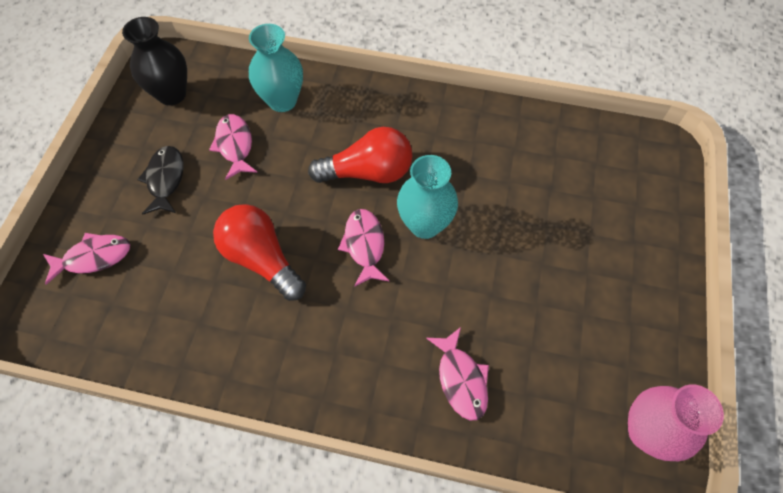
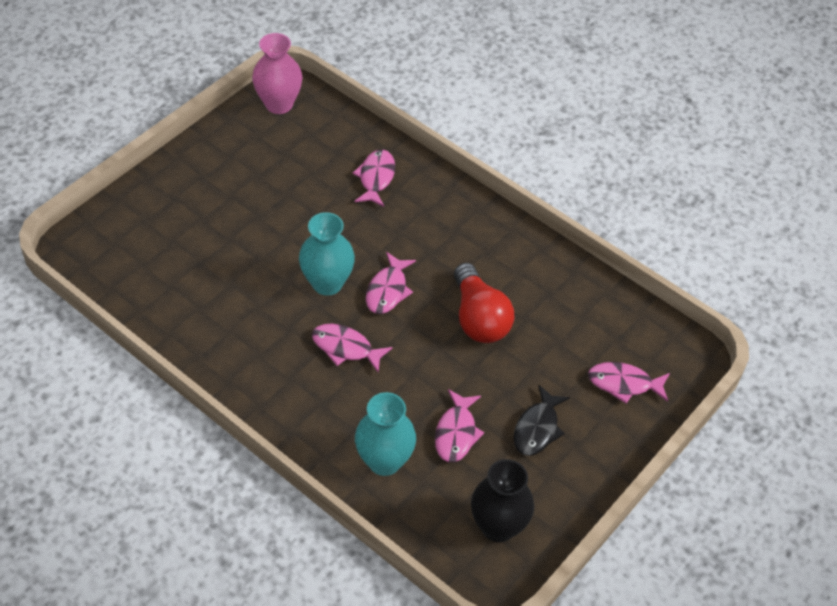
camera: 155 degrees left, 10 degrees down
red light bulb [308,127,412,183] -> pink fish [312,324,393,372]

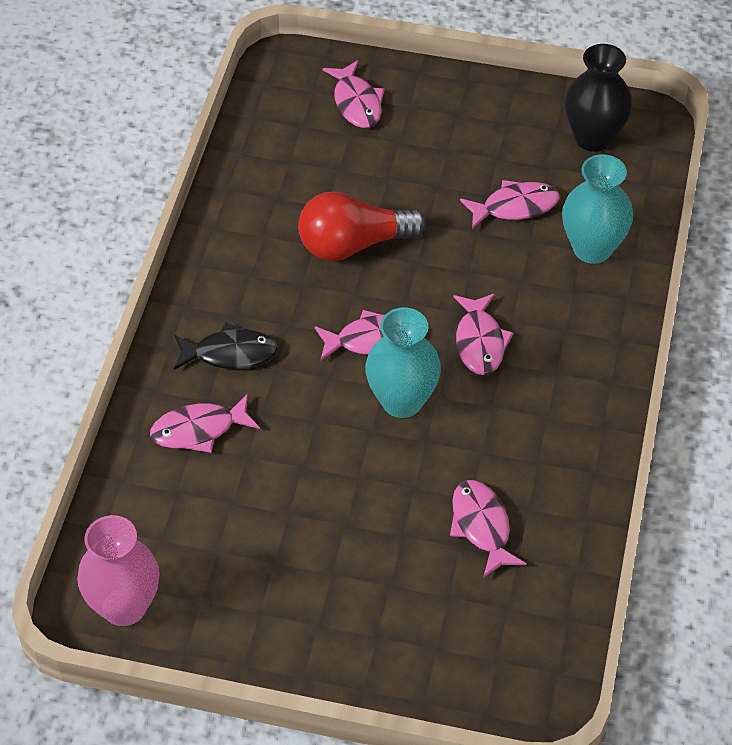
camera: 115 degrees left, 0 degrees up
red light bulb [454,263,514,343] -> red light bulb turned 150 degrees counterclockwise [298,192,426,261]
black fish [513,385,570,456] -> black fish moved to [174,323,278,370]
none -> pink fish [450,480,527,578]

